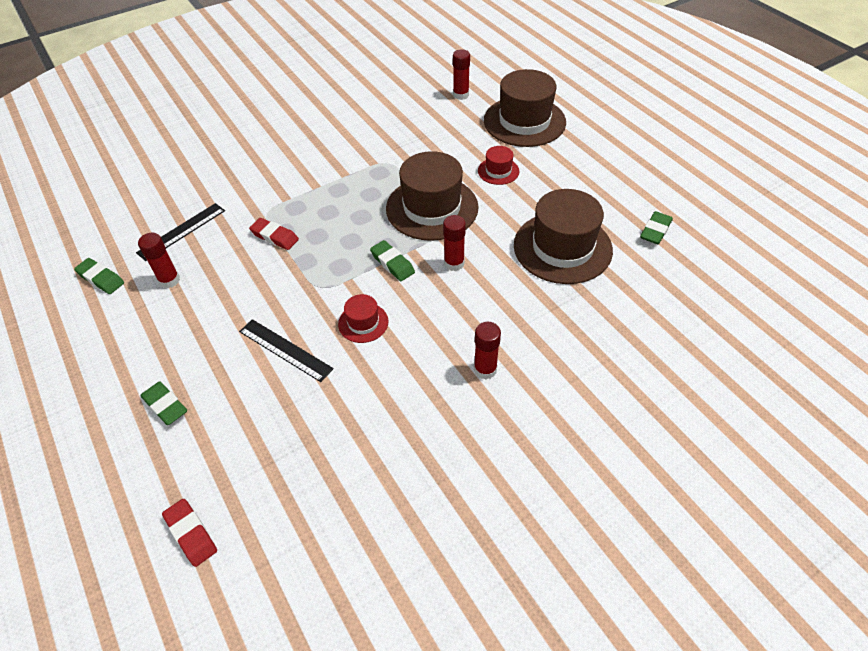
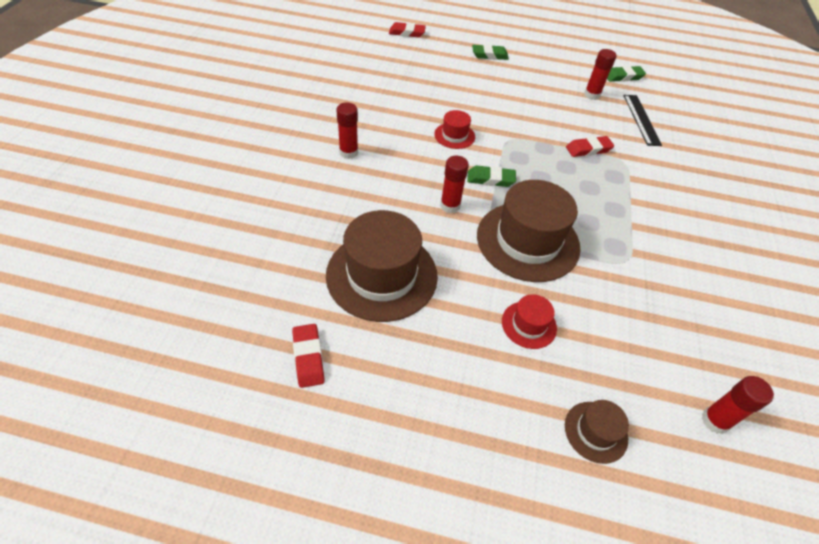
camera: 130 degrees right, 0 degrees up
black ruler [239,319,334,382] -> none
brown hat [484,69,566,147] -> brown hat [565,400,629,464], size x0.47
green eraser [640,211,673,244] -> red eraser [292,324,325,388]

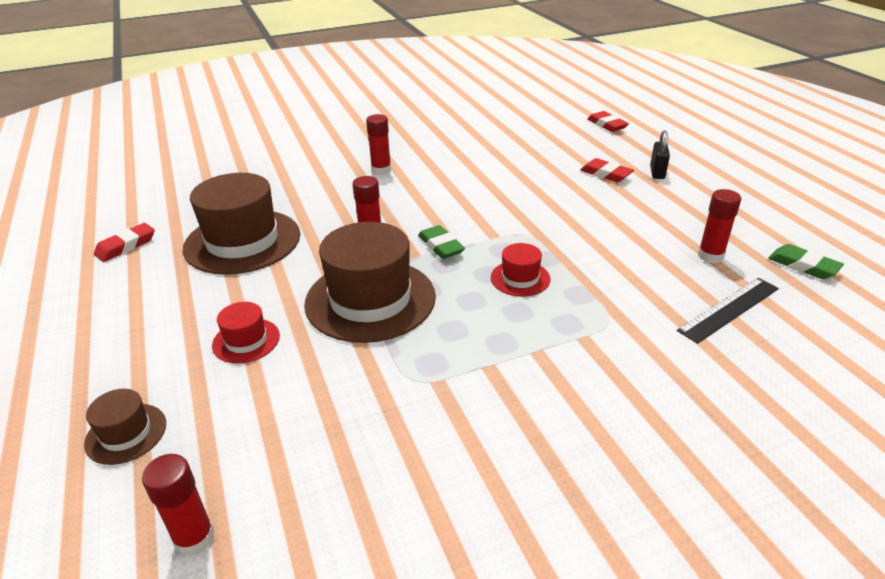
camera: 60 degrees right, 15 degrees down
red hat [434,110,475,149] -> red hat moved to [491,243,551,297]
green eraser [472,44,509,60] -> black padlock [650,130,670,179]
red eraser [566,136,614,157] -> red eraser moved to [580,158,634,182]

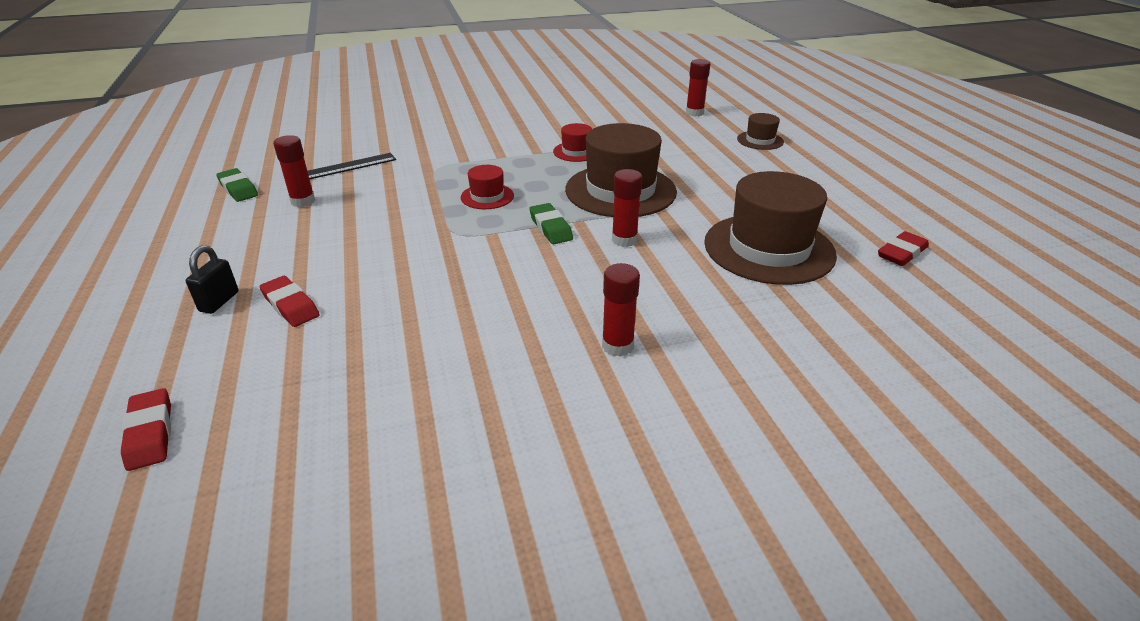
camera: 175 degrees left, 0 degrees up
red hat [212,302,280,363] -> red hat moved to [553,123,592,162]

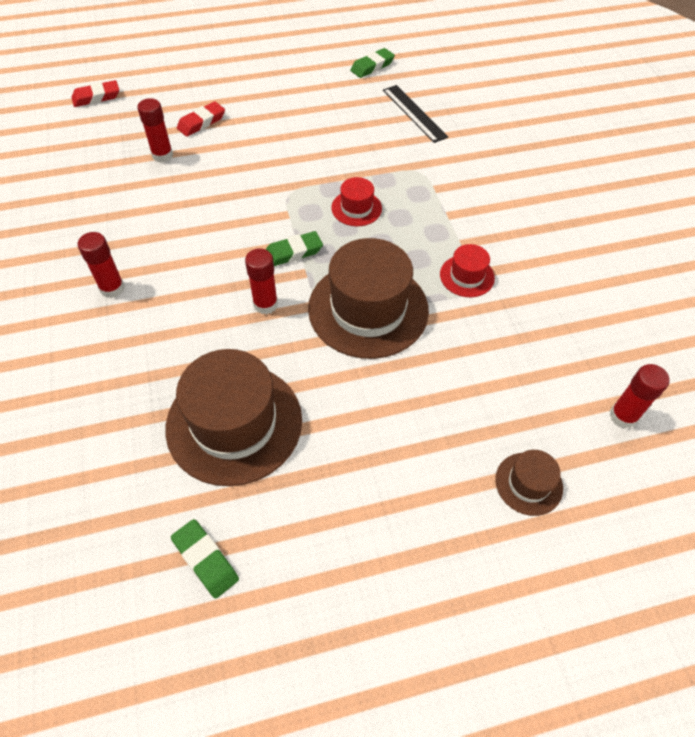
camera: 90 degrees right, 20 degrees up
black padlock [186,245,239,314] -> none
red glue stick [273,135,315,207] -> red glue stick moved to [137,98,173,163]
red eraser [878,231,929,266] -> green eraser [171,519,239,599]

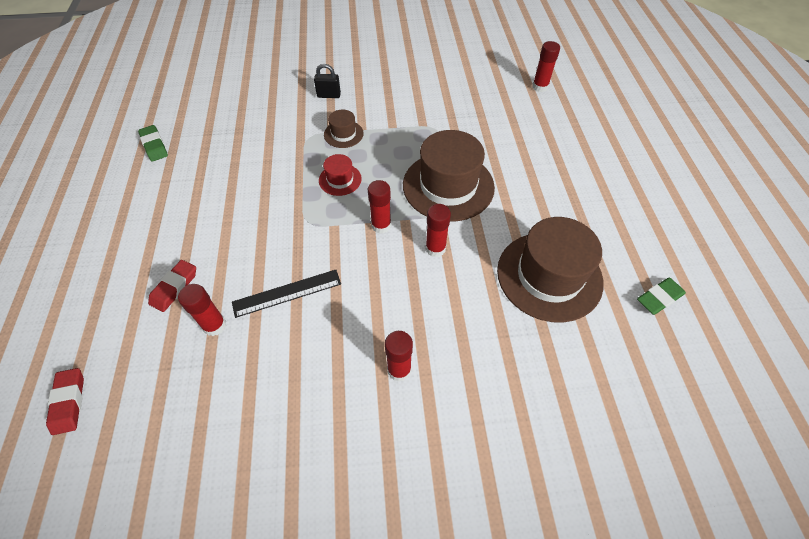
camera: 80 degrees left, 0 degrees up
red eraser [177,101,225,137] -> red eraser turned 60 degrees clockwise [148,260,196,312]
green eraser [266,231,323,266] -> red glue stick [368,180,391,234]
black ruler [383,85,448,143] -> black ruler moved to [232,270,341,318]
red hat [440,244,495,297] -> none
brown hat [495,450,563,516] -> brown hat moved to [324,110,364,148]
none -> black padlock [314,64,341,98]

